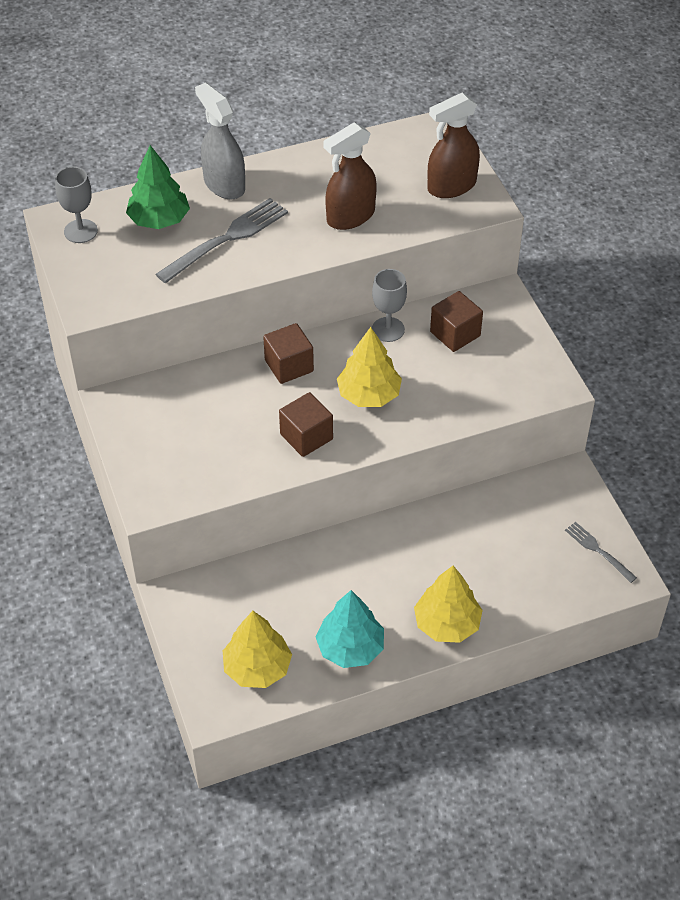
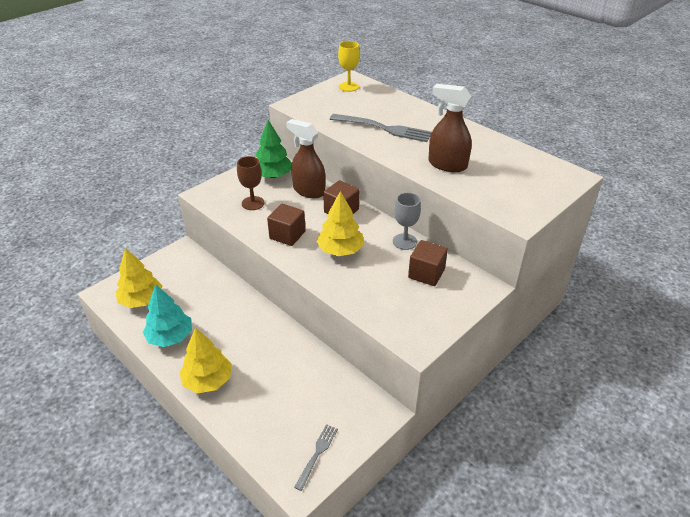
camera: 65 degrees right, 10 degrees down
grey goblet [55,166,98,243] -> yellow goblet [338,41,360,92]
green tree [126,145,190,229] -> green tree moved to [255,120,292,178]
grey spray bottle [195,82,245,199] -> none
brown spray bottle [428,93,480,198] -> brown spray bottle moved to [286,119,326,198]
none -> brown goblet [237,156,265,210]

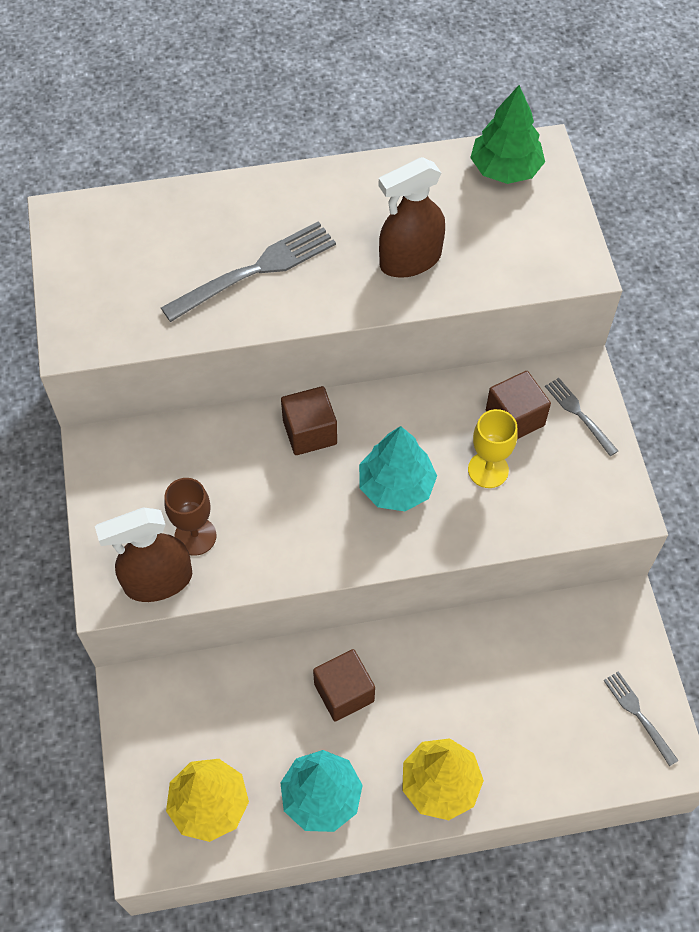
camera: 55 degrees left, 20 degrees up
green tree [255,120,292,178] -> green tree moved to [470,85,545,184]
brown cube [267,204,306,246] -> brown cube moved to [313,649,375,722]
brown spray bottle [286,119,326,198] -> brown spray bottle moved to [95,507,192,602]
yellow tree [316,191,364,256] -> turquoise tree [359,426,437,511]
yellow goblet [338,41,360,92] -> yellow goblet moved to [468,409,518,488]
grey goblet [393,192,421,250] -> none
none -> grey fork [545,378,618,456]

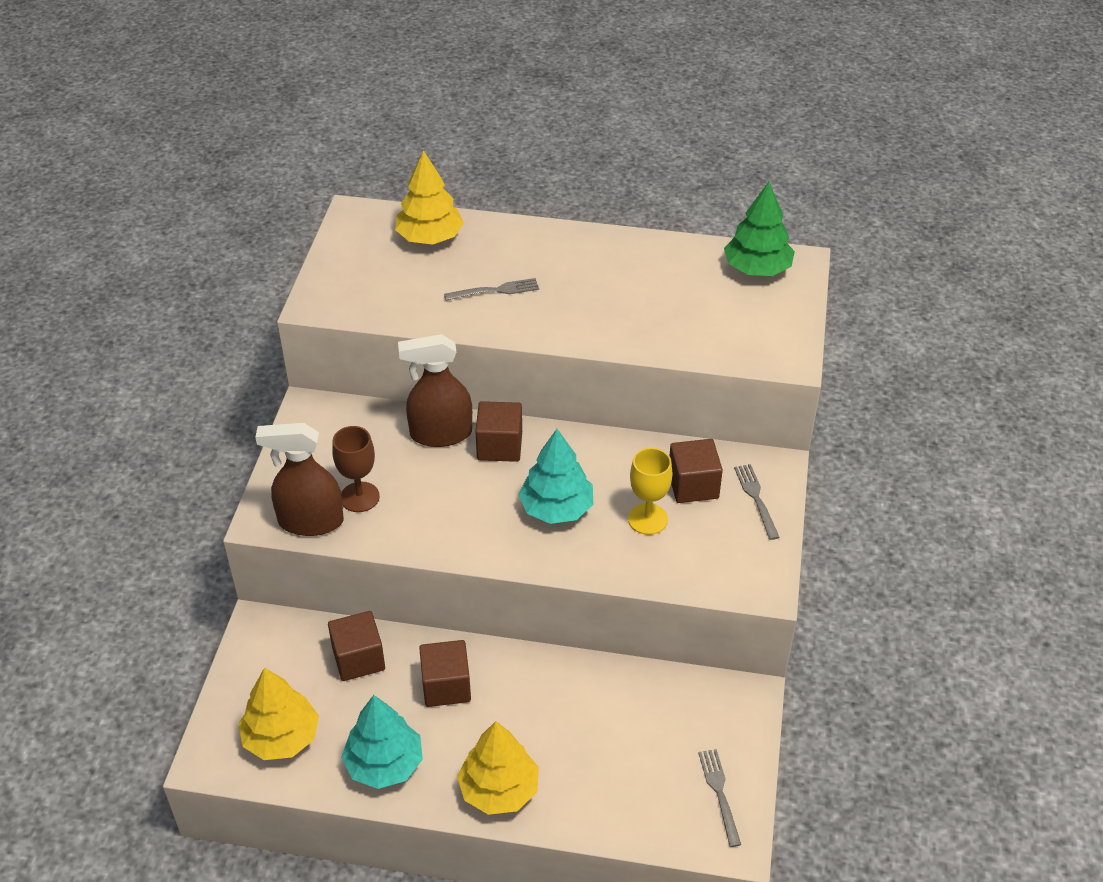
camera: 20 degrees right, 15 degrees down
grey fork [161,221,336,322] -> grey fork [444,278,539,301], size x0.55
brown spray bottle [378,157,445,278] -> brown spray bottle moved to [398,334,472,447]
none -> brown cube [328,611,385,681]
none -> yellow tree [395,150,464,245]

